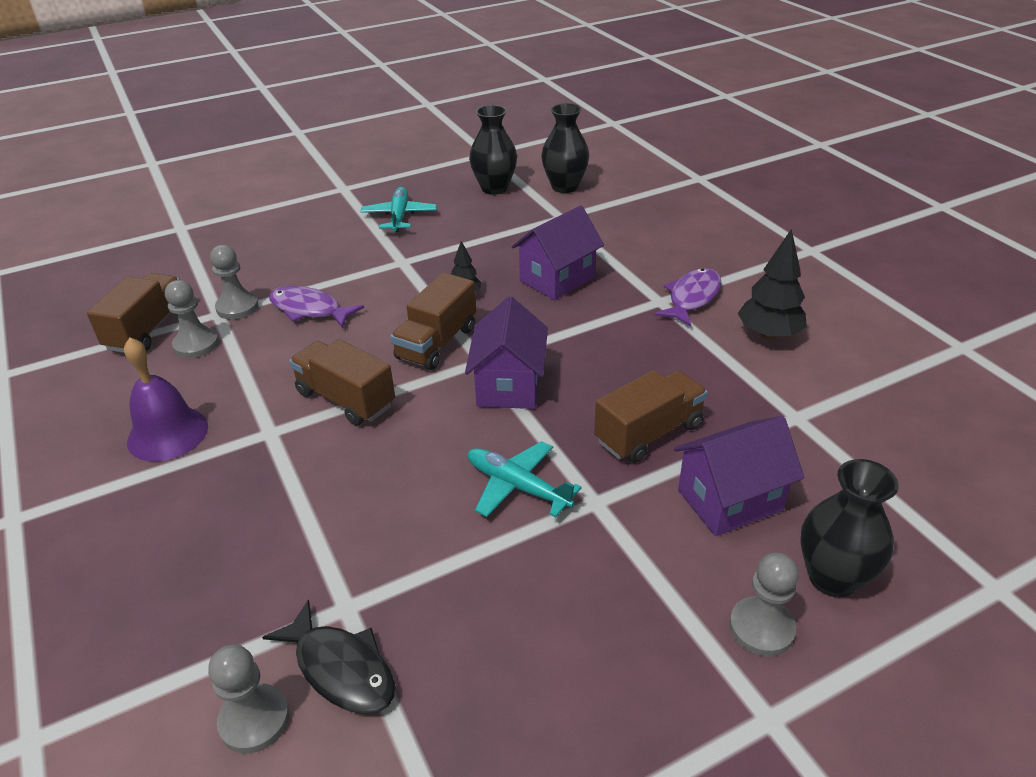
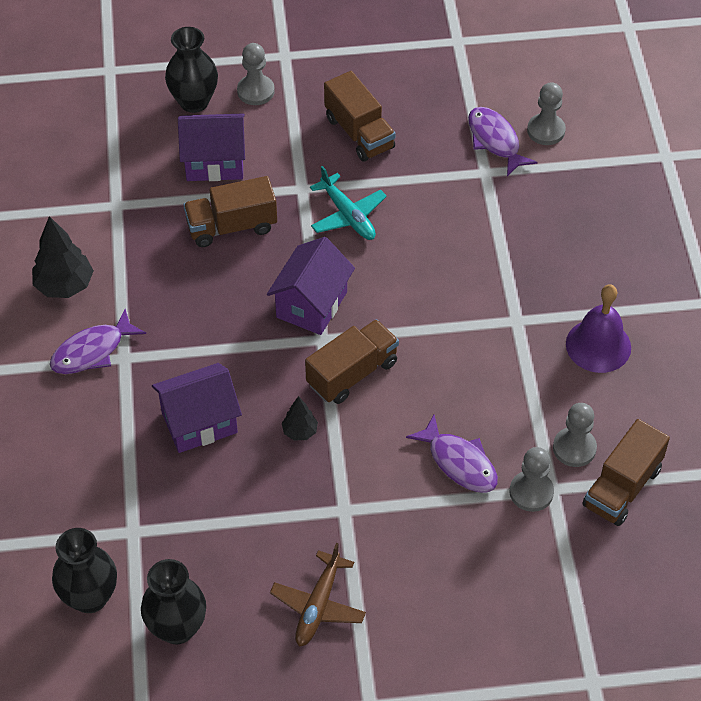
camera: 160 degrees left, 15 degrees up
black fish [262,599,395,714] -> purple fish [468,107,537,176]
brown truck [289,339,395,426] -> brown truck moved to [324,71,396,162]
turquoise plane [360,187,437,232] -> brown plane [270,543,366,647]

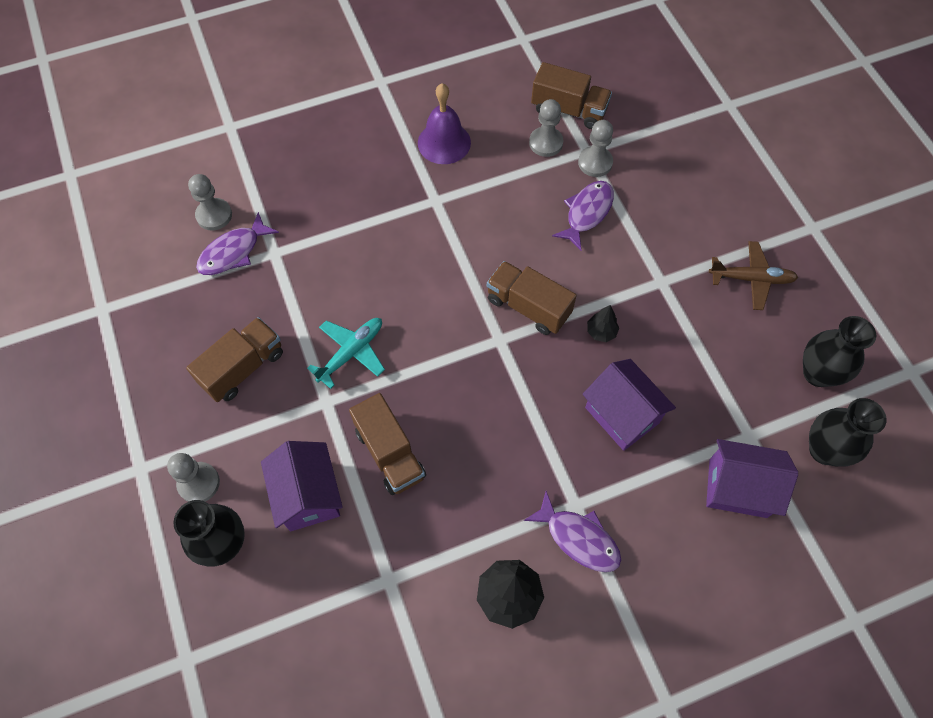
camera: 105 degrees left, 10 degrees up
purple house [267,237,355,335] -> purple house moved to [706,439,798,518]

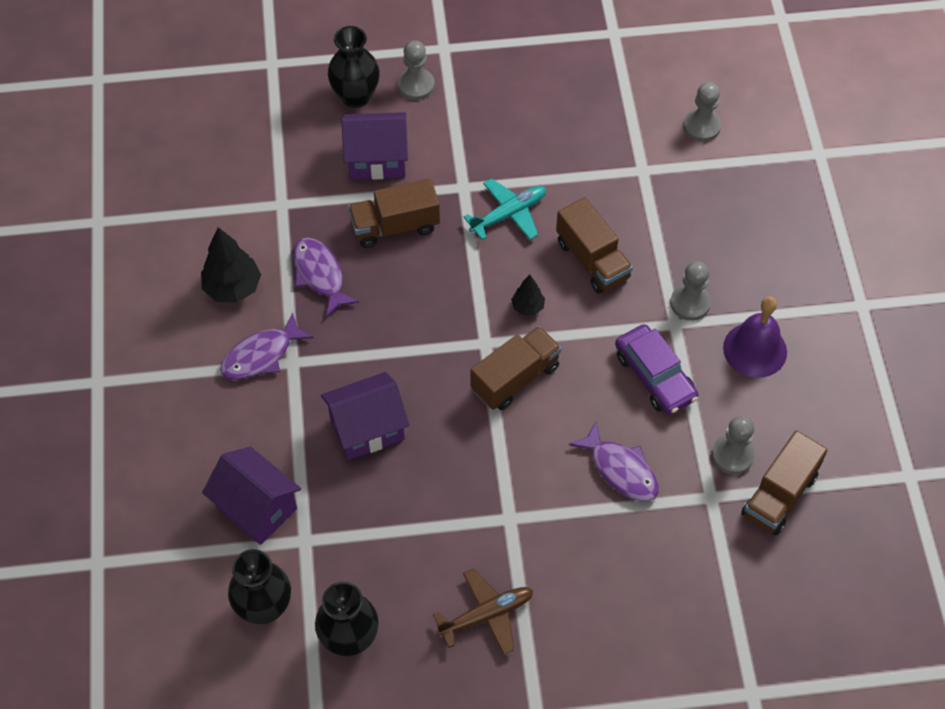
camera: 105 degrees right, 5 degrees down
brown truck [186,317,283,402] -> brown truck moved to [556,197,633,294]
purple fish [196,212,279,275] -> purple fish moved to [293,237,359,317]
turquoise plane [307,318,385,389] -> turquoise plane turned 90 degrees counterclockwise [464,178,546,240]
grey pawn [578,120,613,177] -> grey pawn moved to [670,261,711,321]
black tree [587,305,619,342] -> black tree moved to [511,275,545,315]
purple house [706,439,798,518] -> purple house turned 75 degrees counterclockwise [202,447,301,545]
brown plane [709,241,798,310] -> brown plane turned 135 degrees counterclockwise [433,568,533,655]
none -> purple car [615,324,698,415]

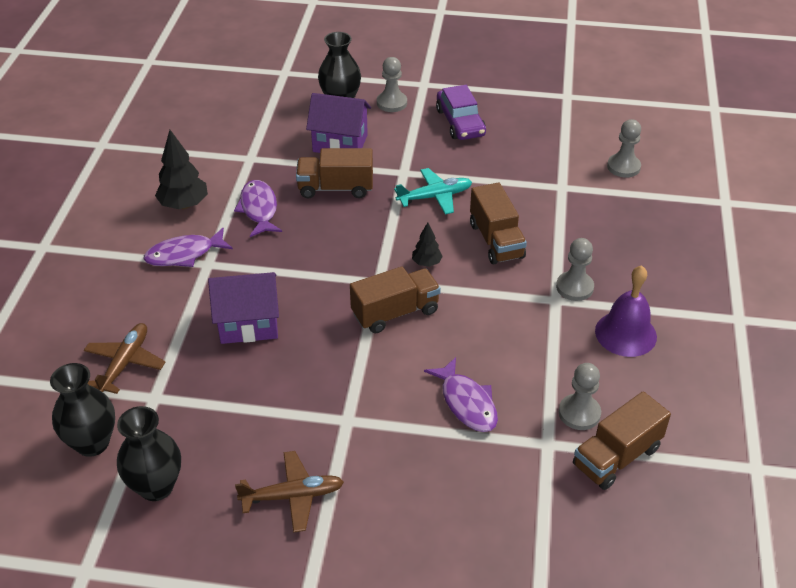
camera: 15 degrees right, 15 degrees down
purple house [202,447,301,545] -> brown plane [84,323,165,394]
purple car [615,324,698,415] -> purple car moved to [436,85,486,140]

